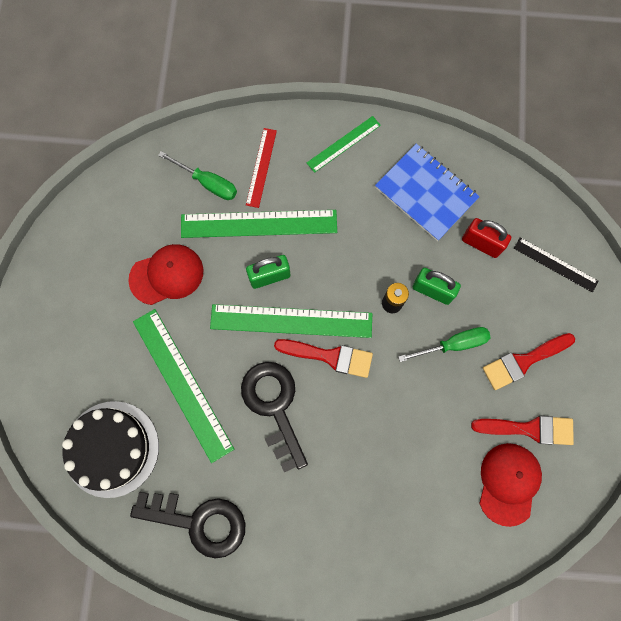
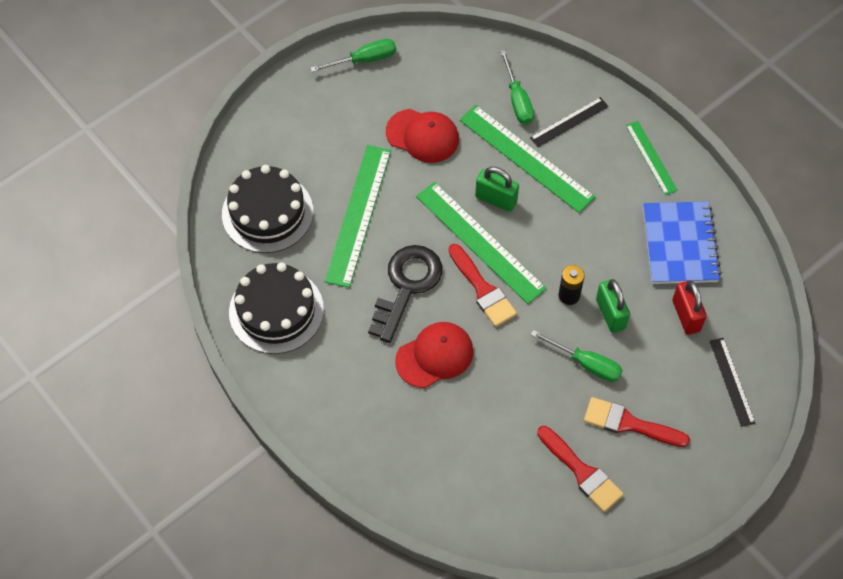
camera: 45 degrees right, 15 degrees down
black key [130,492,245,559] -> black cake [229,262,324,354]
red ruler [246,128,277,208] -> black ruler [530,97,609,147]
green ruler [307,116,381,173] -> green ruler turned 60 degrees clockwise [626,121,678,195]
red cap [479,443,542,527] -> red cap moved to [395,322,473,388]
none -> green screwdriver [311,39,396,72]

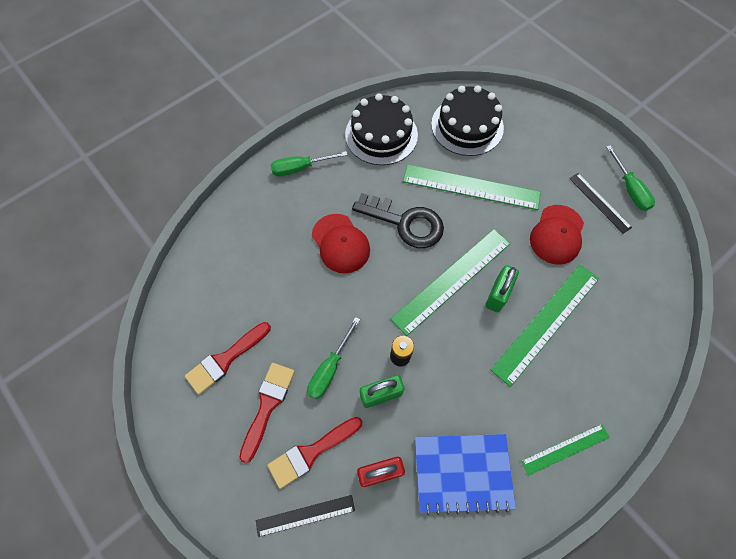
camera: 90 degrees right, 5 degrees up
red brush [448,244,517,327] -> red brush moved to [268,417,362,489]
green screwdriver [500,50,534,125] -> green screwdriver moved to [271,151,347,176]
black ruler [530,97,609,147] -> black ruler moved to [569,173,632,234]

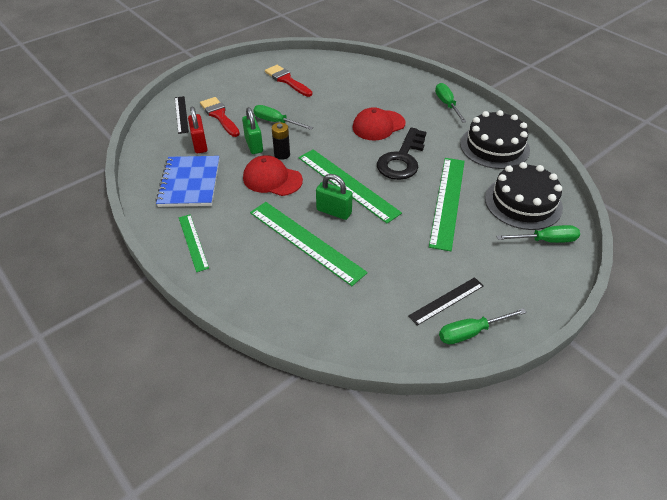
camera: 90 degrees right, 20 degrees down
red brush [239,363,295,463] -> none
red cap [530,205,584,264] -> red cap moved to [243,155,303,196]
none -> green screwdriver [496,225,580,243]

